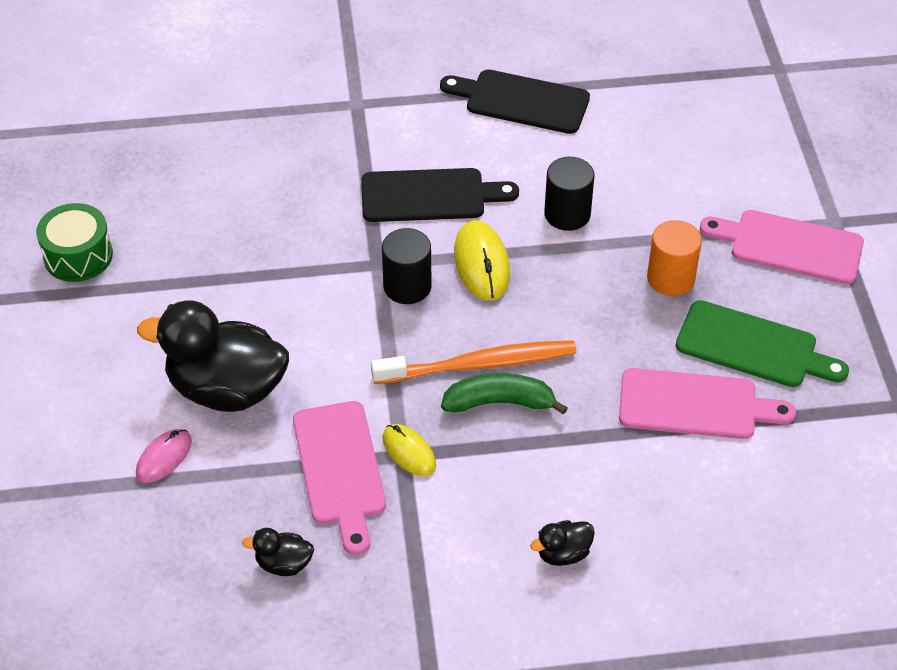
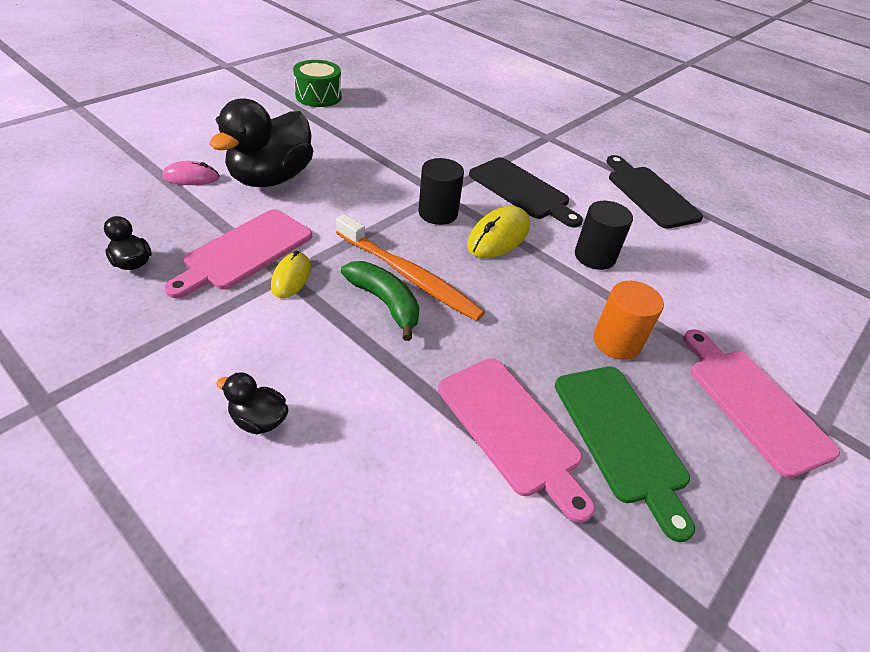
camera: 45 degrees right, 5 degrees down
black duck [137,300,289,412] -> black duck turned 120 degrees counterclockwise [210,98,313,187]

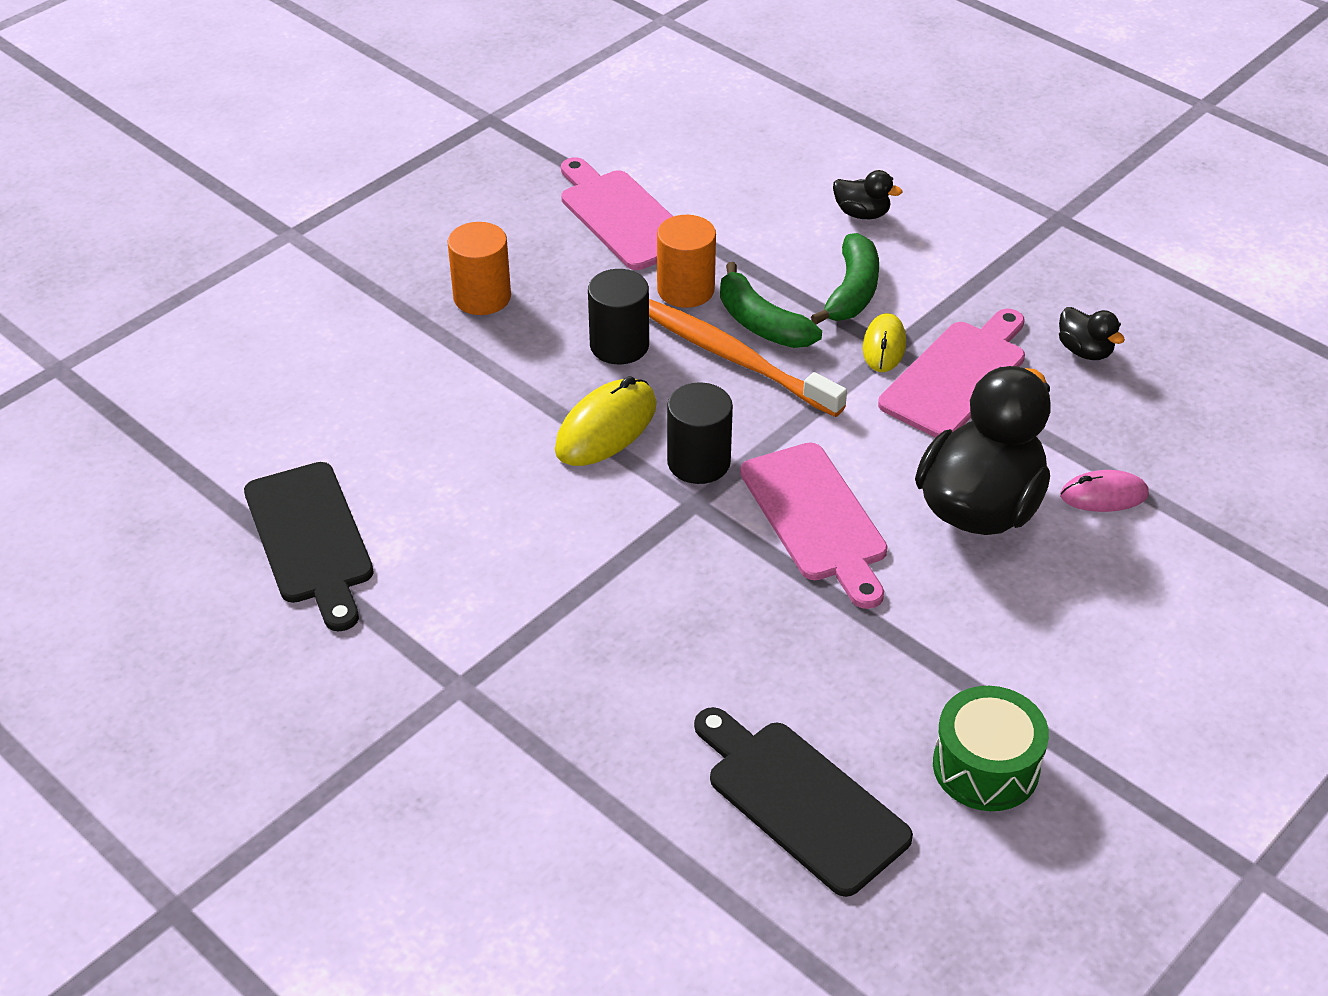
camera: 175 degrees left, 0 degrees up
black cutting board [469,157,583,227] -> black cutting board moved to [694,707,913,897]
green cutting board [555,367,695,542] -> none
black cylinder [575,201,633,270] -> black cylinder moved to [588,269,649,364]
pink cutting board [683,329,840,478] -> pink cutting board moved to [740,443,888,609]
none -> orange cylinder [657,215,716,308]
none -> green banana [811,233,879,325]

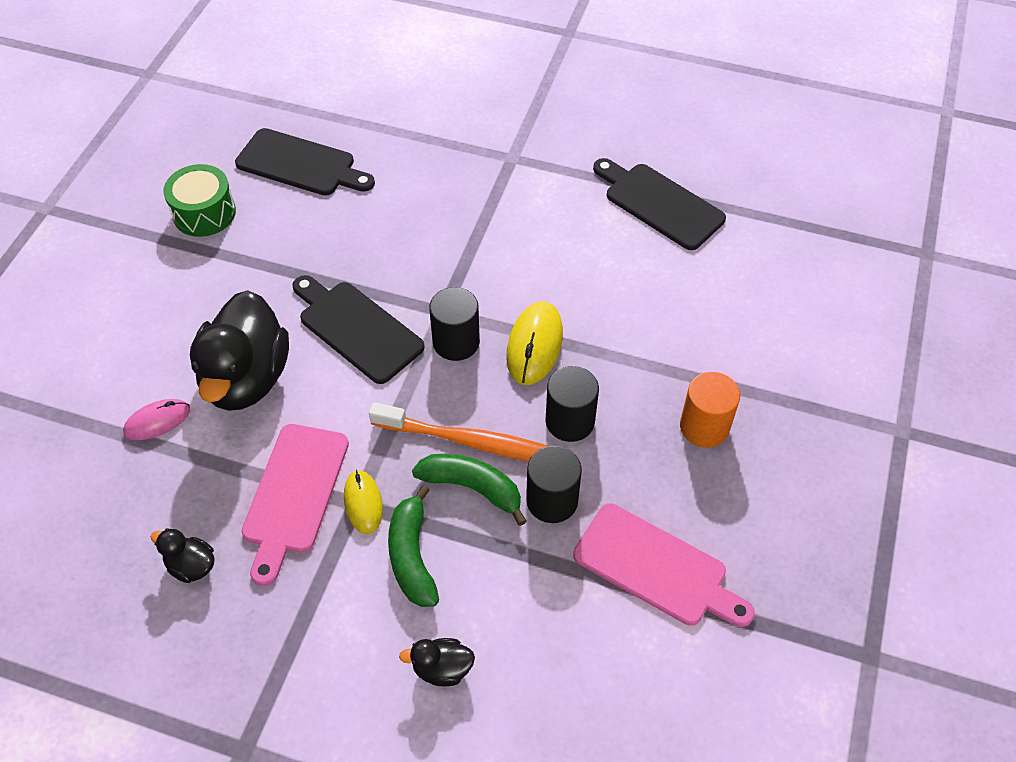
camera: 155 degrees right, 10 degrees up
orange cylinder [657,215,716,308] -> black cylinder [526,446,582,523]
pink cutting board [740,443,888,609] -> black cutting board [292,275,425,384]

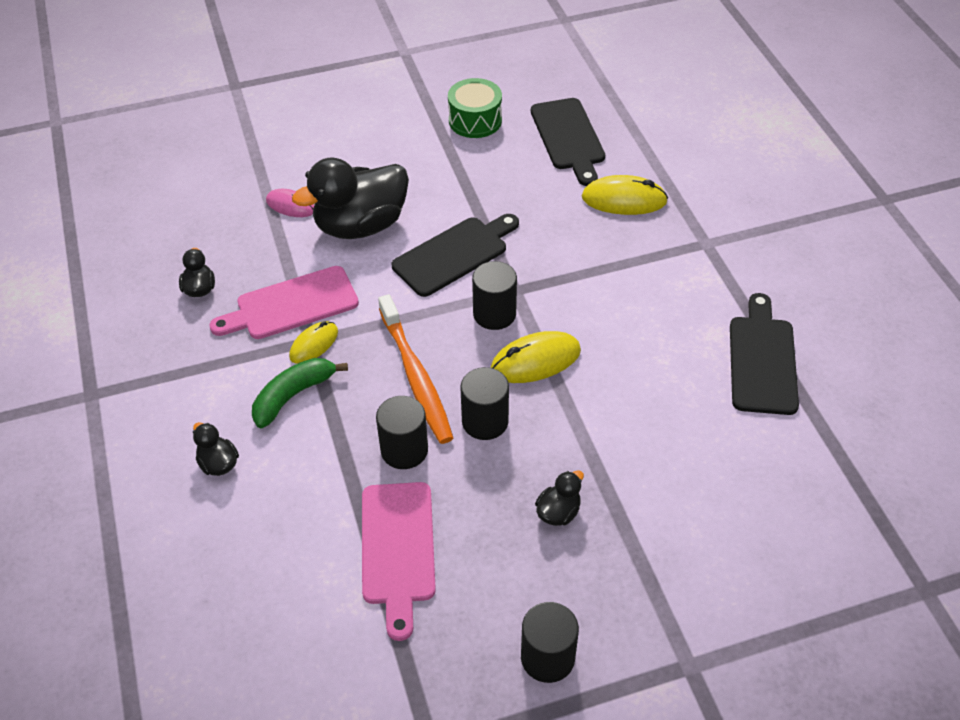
camera: 55 degrees right, 5 degrees down
black cutting board [292,275,425,384] -> black cutting board turned 45 degrees clockwise [392,214,519,297]
green banana [412,454,527,526] -> none
orange cylinder [680,372,740,448] -> black duck [535,470,584,526]
none -> black cylinder [521,602,579,683]
none -> yellow mouse [582,175,668,215]

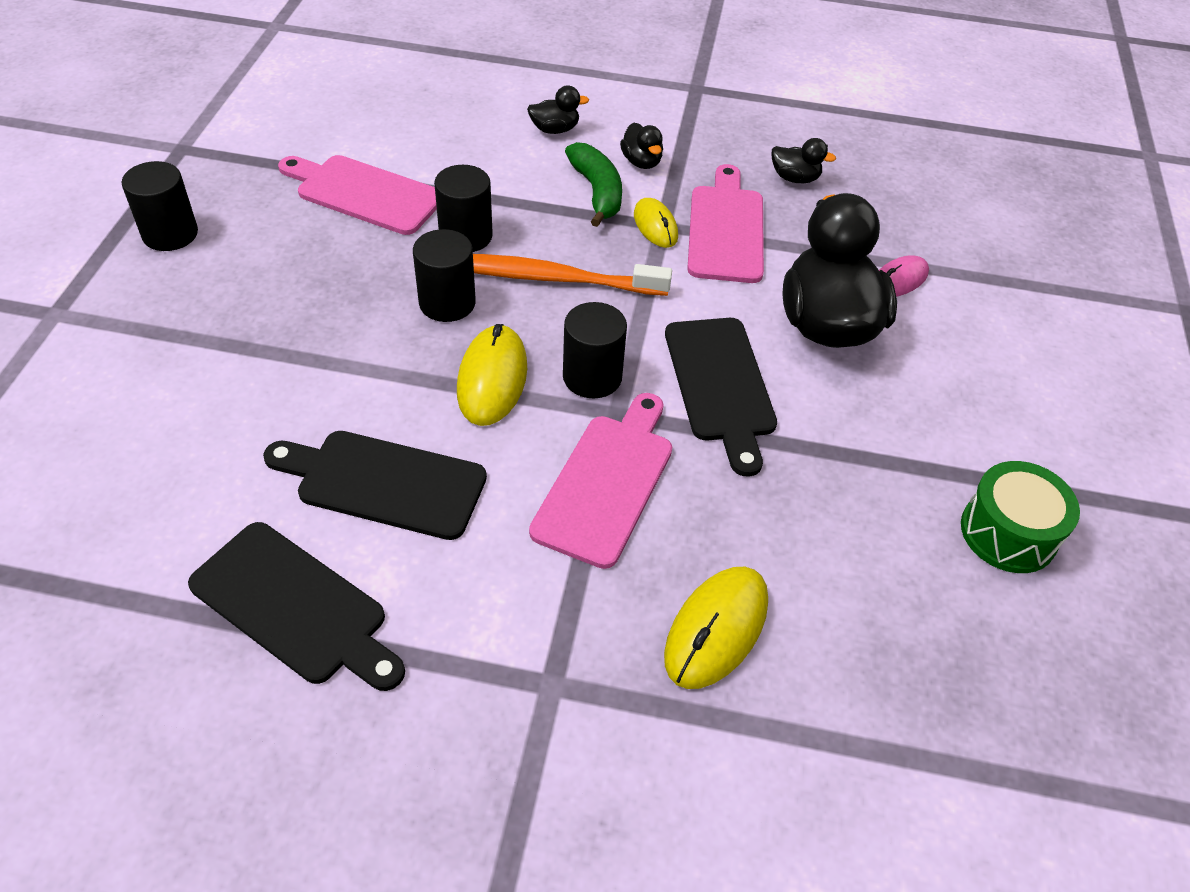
camera: 115 degrees right, 0 degrees up
black cutting board [531,98,605,186] -> black cutting board moved to [263,431,487,540]
black duck [535,470,584,526] -> black duck moved to [620,122,663,169]
none -> pink cutting board [529,393,672,569]

